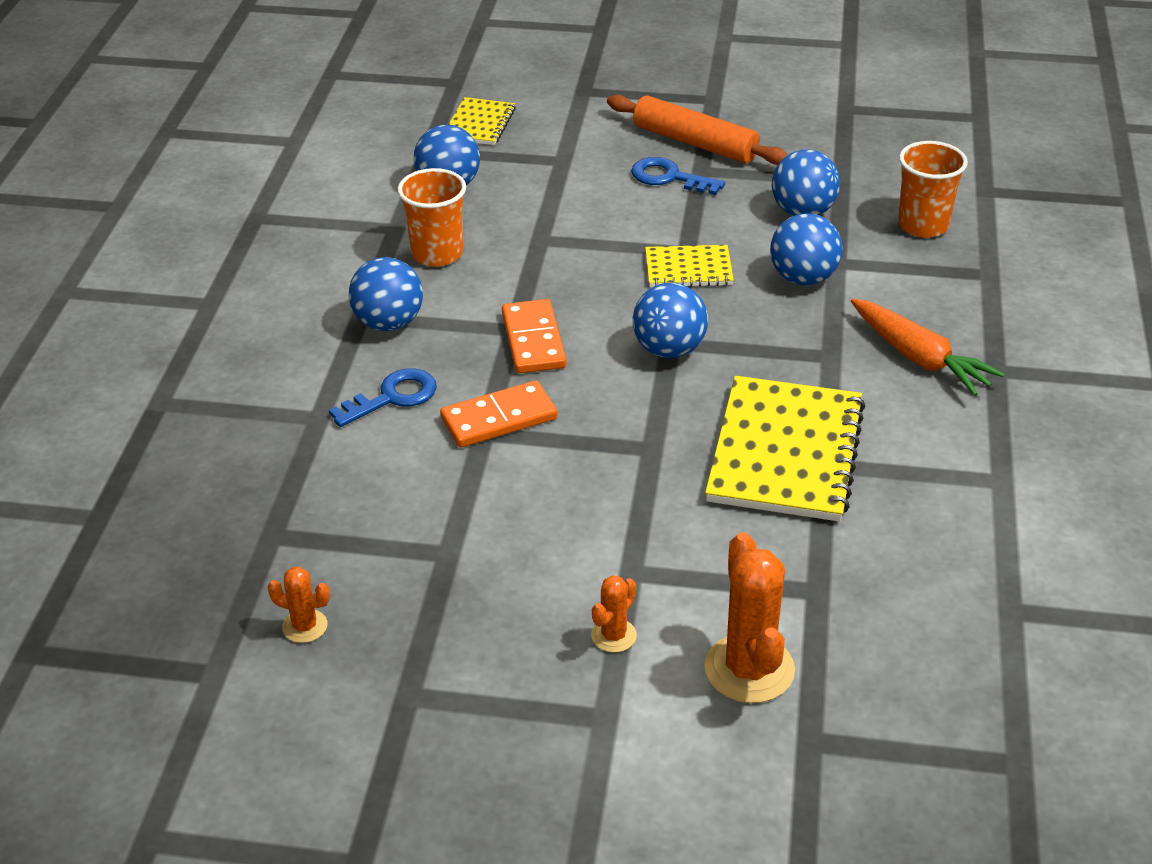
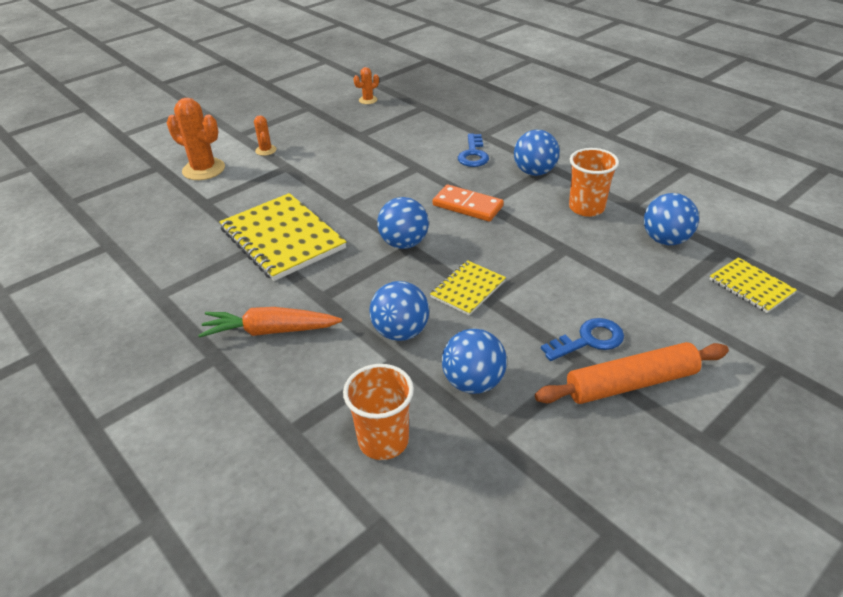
camera: 130 degrees right, 0 degrees up
orange domino [440,380,558,448] -> none

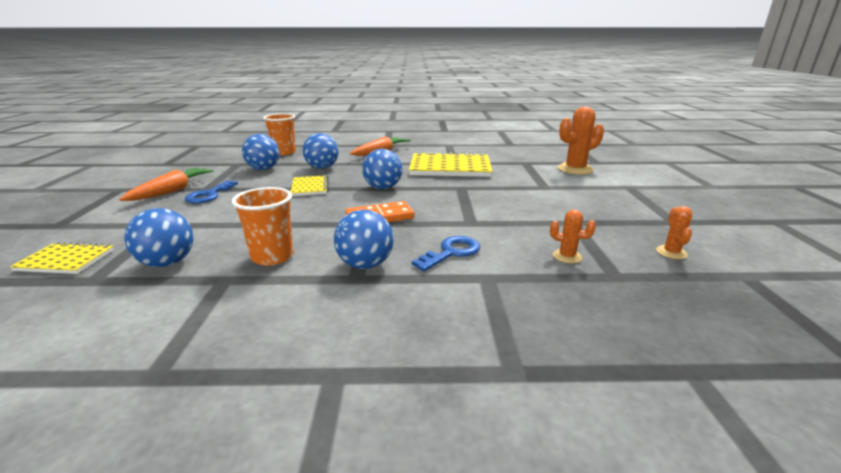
camera: 130 degrees right, 15 degrees down
orange cactus [254,115,276,156] -> orange cactus moved to [550,210,596,263]
blue key [458,134,489,167] -> blue key turned 90 degrees clockwise [412,236,480,271]
orange rolling pin [535,342,729,404] -> orange carrot [119,167,214,201]

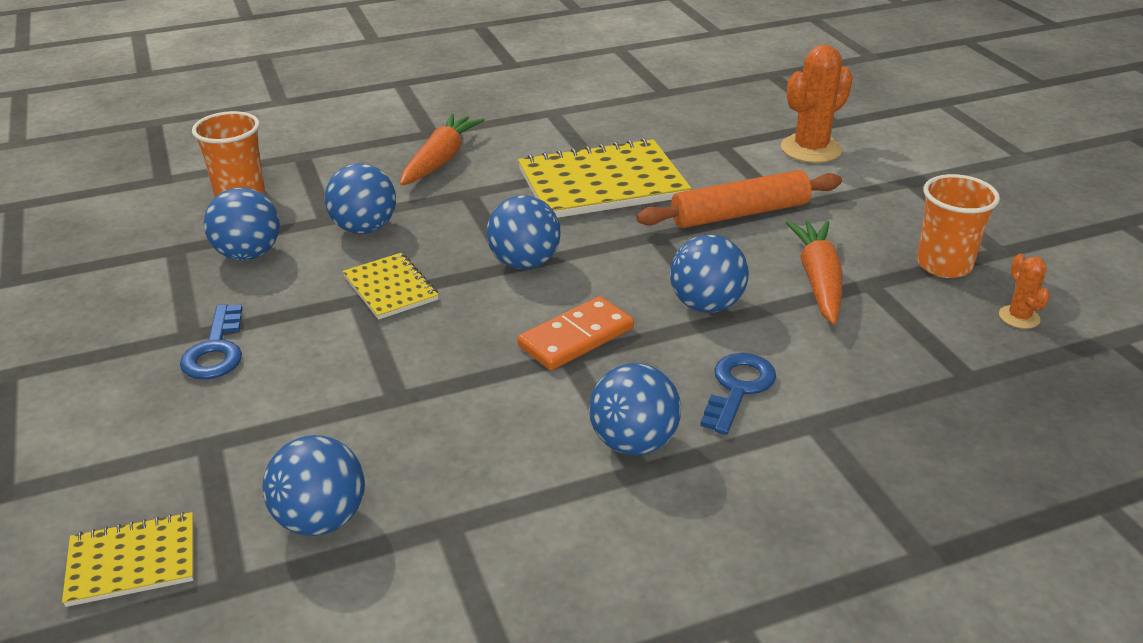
camera: 20 degrees left, 10 degrees up
orange carrot [119,167,214,201] -> orange carrot moved to [786,221,842,325]
orange cup [232,187,294,266] -> orange cup moved to [917,174,1000,278]
orange cactus [550,210,596,263] -> none
none -> orange rolling pin [636,170,842,228]
none -> blue ball [670,235,749,313]

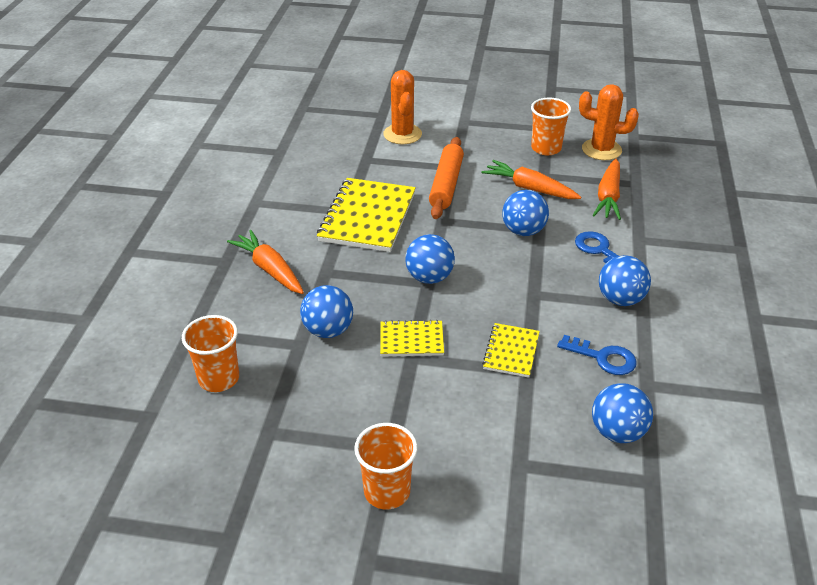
camera: 60 degrees left, 5 degrees up
yellow notebook [62,512,194,607] -> yellow notebook moved to [482,323,540,378]
blue key [180,304,242,379] -> blue key moved to [557,335,637,375]
blue ball [204,187,280,260] -> none
orange domino [518,296,634,370] -> none
orange cactus [999,254,1050,329] -> orange cactus [579,84,639,160], size x1.94
none -> orange cup [354,423,418,510]
none -> orange carrot [593,158,621,220]

